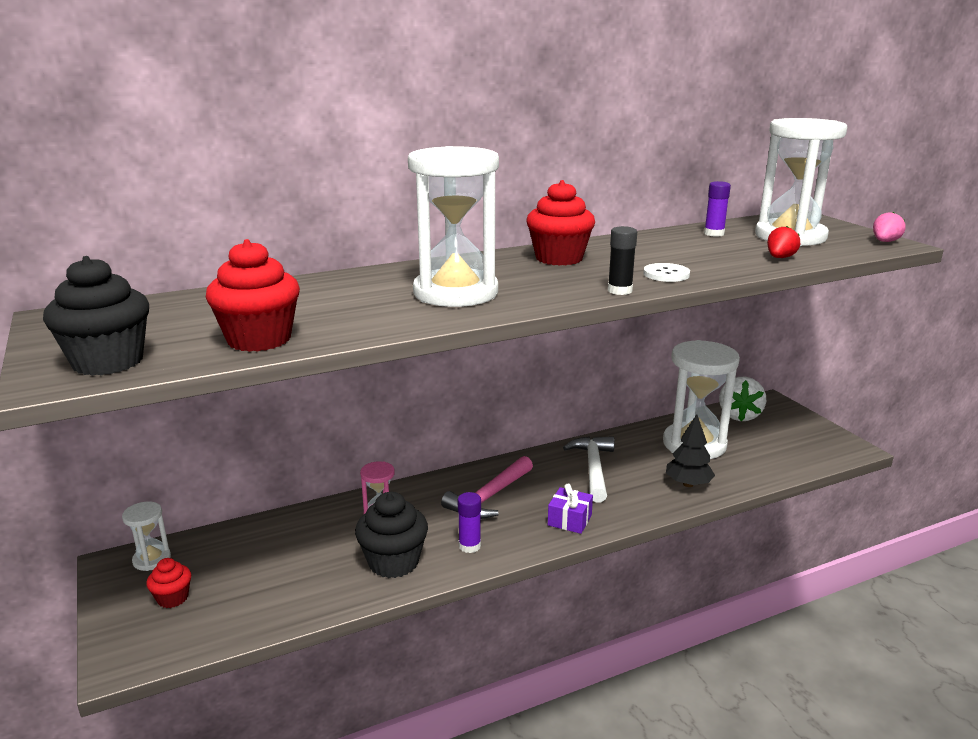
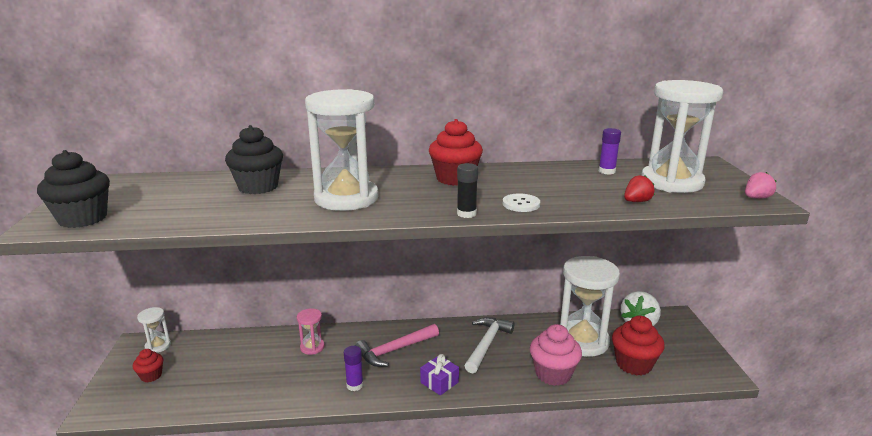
camera: 20 degrees right, 0 degrees up
red cupcake [206,239,300,352] -> red cupcake moved to [612,316,665,376]
black cupcake [355,492,428,578] -> black cupcake moved to [225,125,283,194]
black tree [666,414,715,487] -> pink cupcake [530,324,582,386]

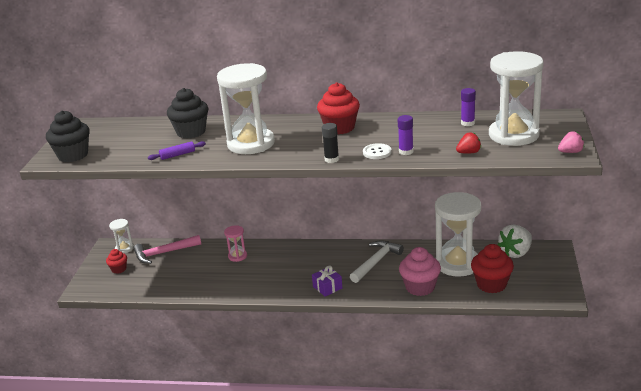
camera: 15 degrees right, 5 degrees up
purple glue stick [344,346,363,391] -> purple glue stick moved to [398,115,414,155]
pink hammer [355,324,439,367] -> pink hammer moved to [133,235,201,264]
none -> purple rolling pin [148,141,206,160]

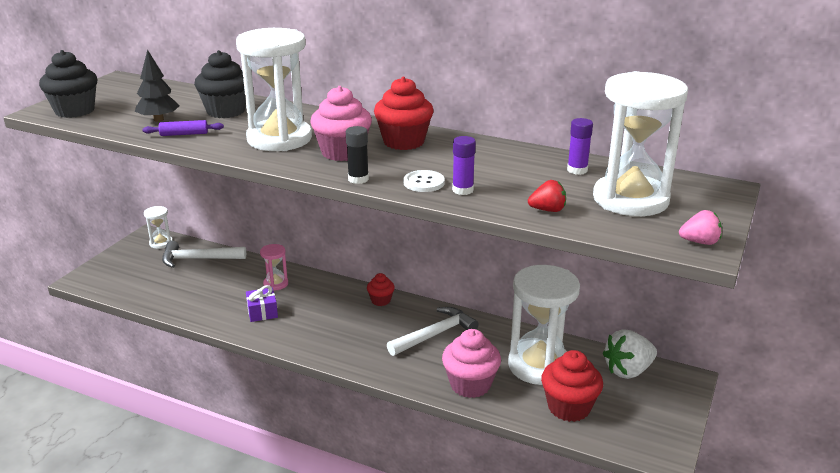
camera: 15 degrees right, 0 degrees up
red cupcake [106,249,127,274] -> red cupcake moved to [367,273,395,306]
pink hammer [133,235,201,264] -> white hammer [162,241,246,268]
purple gift [312,265,342,297] -> purple gift moved to [246,285,278,322]
none -> black tree [135,49,179,122]
none -> pink cupcake [310,86,372,161]

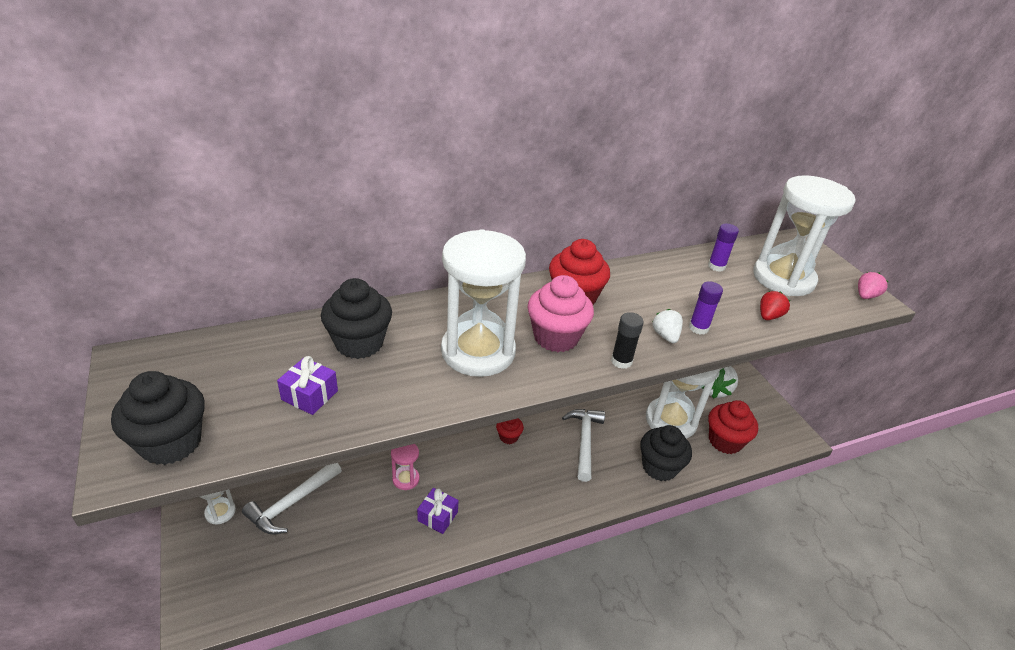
camera: 50 degrees left, 10 degrees up
black tree [135,49,179,122] -> purple gift [277,356,338,415]
purple rolling pin [142,120,224,136] -> none
white button [404,170,445,192] -> white strawberry [652,309,683,343]
pink cupcake [442,329,501,398] -> black cupcake [640,425,692,481]

